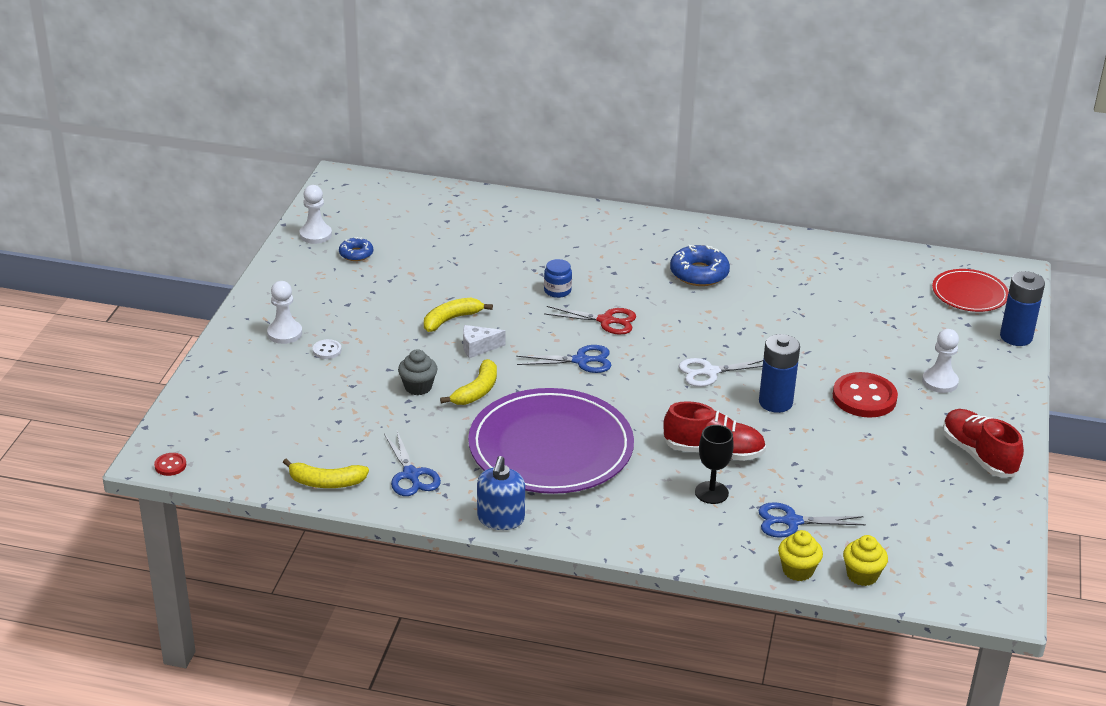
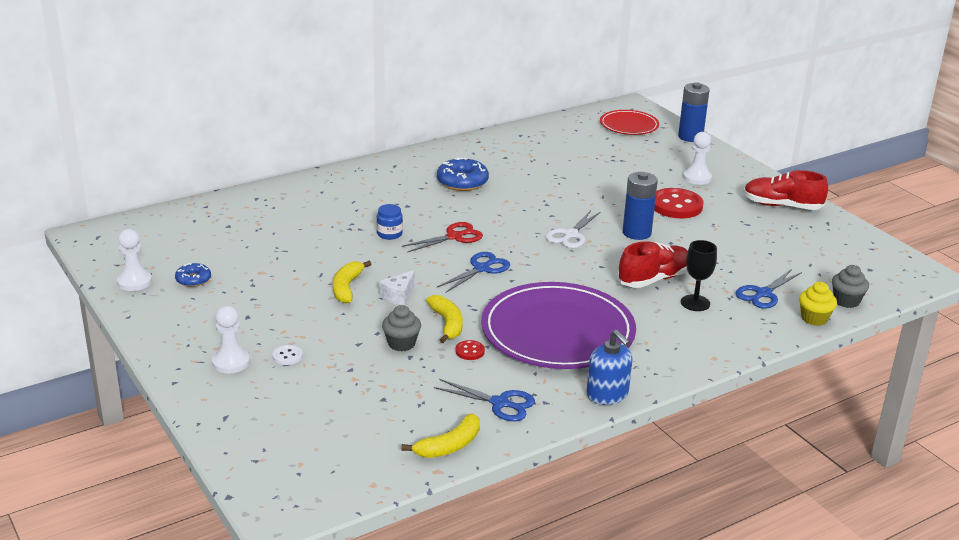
camera: 45 degrees left, 5 degrees down
red button [154,453,186,476] -> red button moved to [455,340,485,360]
yellow cupcake [843,535,888,586] -> grey cupcake [832,265,869,308]

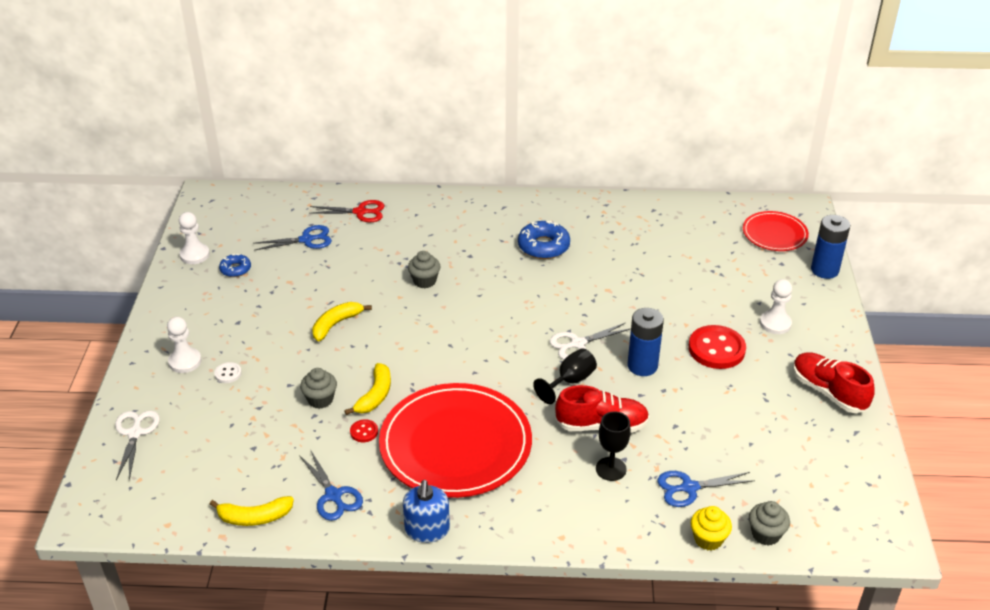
camera: 35 degrees right, 10 degrees up
blue jar [377,204,403,240] -> grey cupcake [408,251,441,288]
white cheese [379,270,415,306] -> none
red scissors [402,222,483,253] -> red scissors moved to [309,200,385,222]
blue scissors [437,252,510,292] -> blue scissors moved to [253,225,332,251]
purple plate [481,282,636,369] -> red plate [379,383,532,498]
none -> white scissors [115,410,160,480]
none -> black goblet [533,348,597,404]

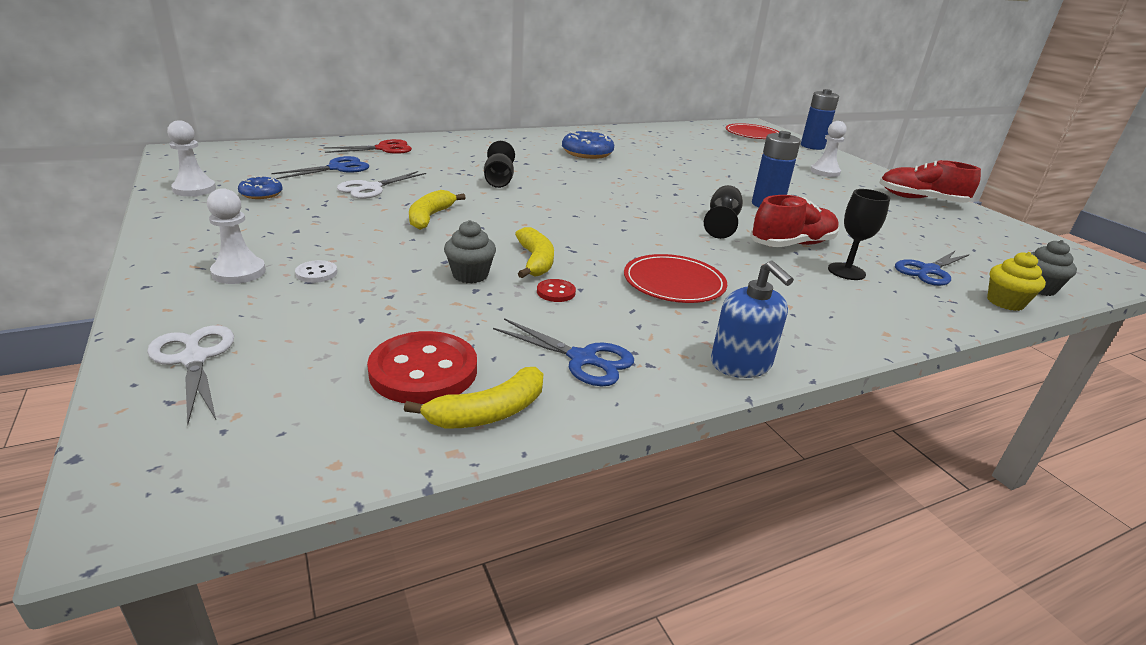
camera: 30 degrees left, 10 degrees down
red plate [379,383,532,498] -> red plate [624,254,727,303], size x0.52
grey cupcake [408,251,441,288] -> black goblet [484,141,515,188]
white scissors [549,323,631,360] -> white scissors moved to [337,171,426,199]
red button [689,325,746,369] -> red button moved to [367,331,477,404]

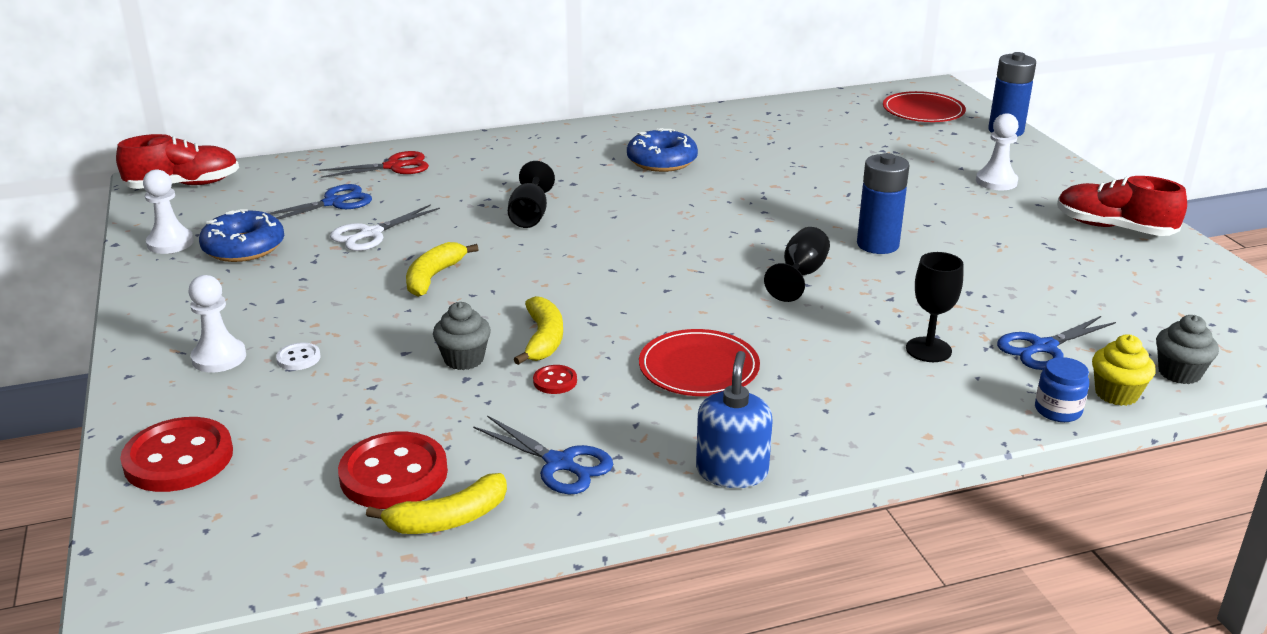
camera: 10 degrees right, 0 degrees up
white scissors [147,325,234,425] -> red button [120,417,233,492]
blue donut [238,176,283,199] -> blue donut [199,209,284,262], size x1.71
blue soap dispenser [711,261,794,378] -> blue soap dispenser turned 150 degrees counterclockwise [696,351,773,488]
red shoe [750,195,839,247] -> red shoe moved to [116,134,239,189]
none -> blue jar [1035,357,1089,422]

